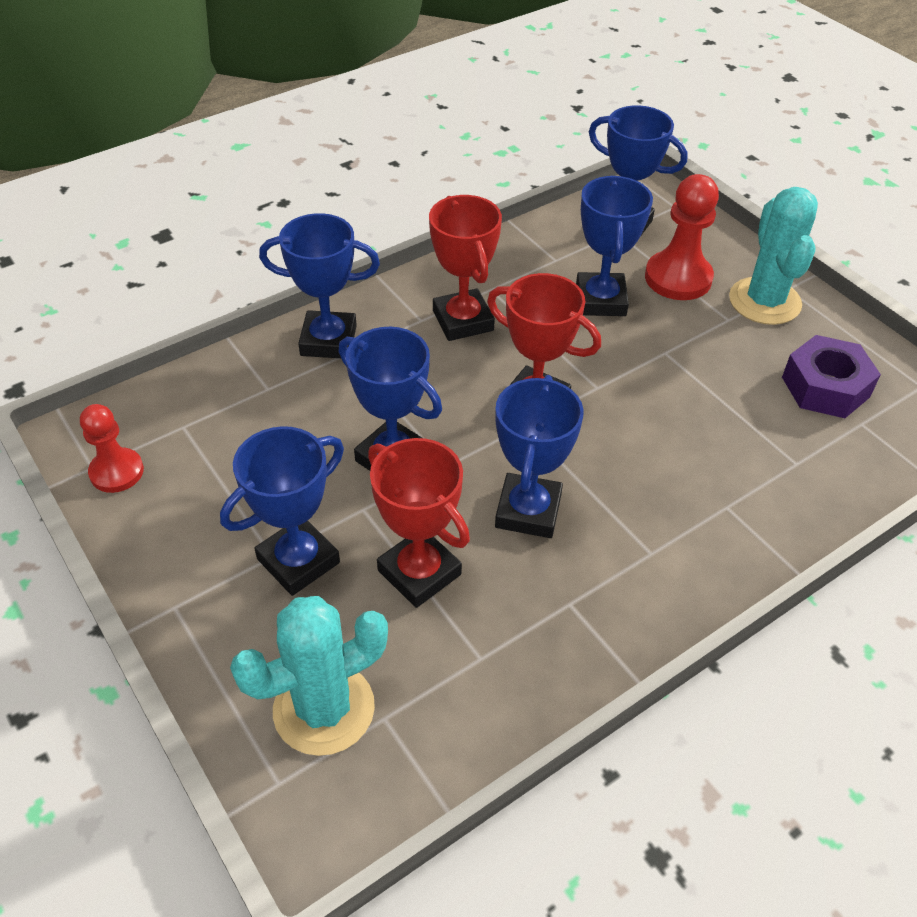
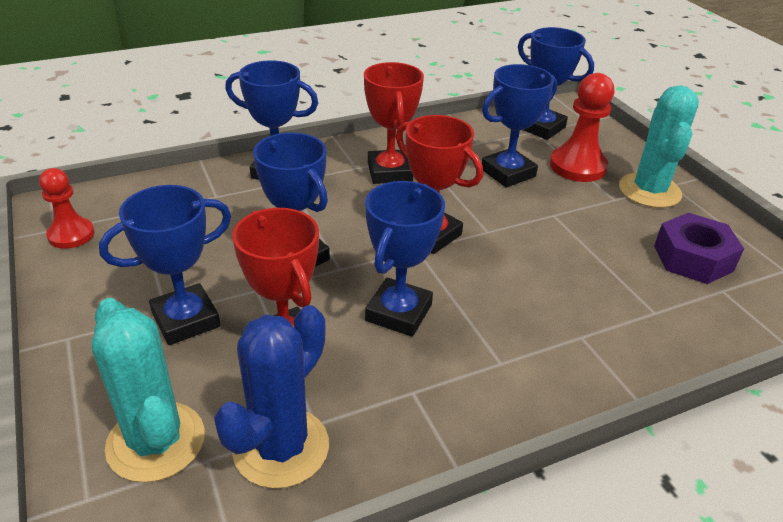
camera: 10 degrees right, 10 degrees down
turquoise cactus [230,596,388,756] -> turquoise cactus turned 75 degrees clockwise [92,298,205,482]
blue trophy [576,176,653,316] -> blue trophy turned 45 degrees clockwise [482,64,557,187]
none -> blue cactus [214,305,329,489]

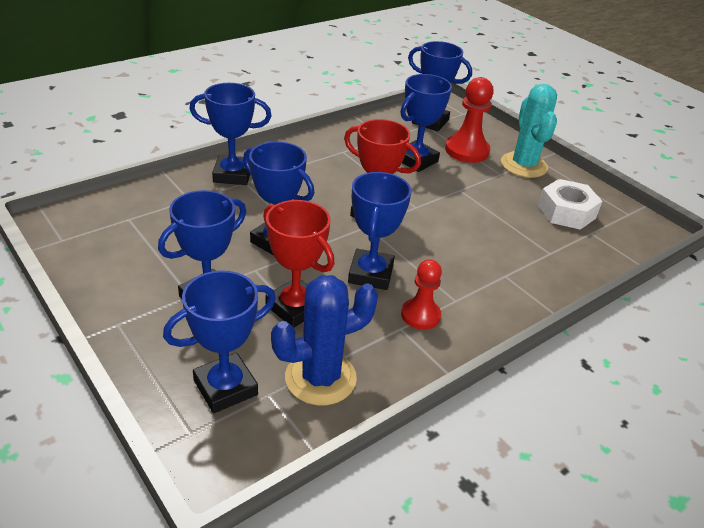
camera: 15 degrees left, 0 degrees up
red pawn [39,168,95,249] -> red pawn moved to [401,259,442,330]
turquoise cactus [92,298,205,482] -> blue trophy [163,270,276,413]
blue cactus [214,305,329,489] -> blue cactus turned 45 degrees clockwise [271,275,378,405]
red trophy [364,62,424,184] -> none
purple nut [654,213,744,284] -> white nut [538,179,602,230]

